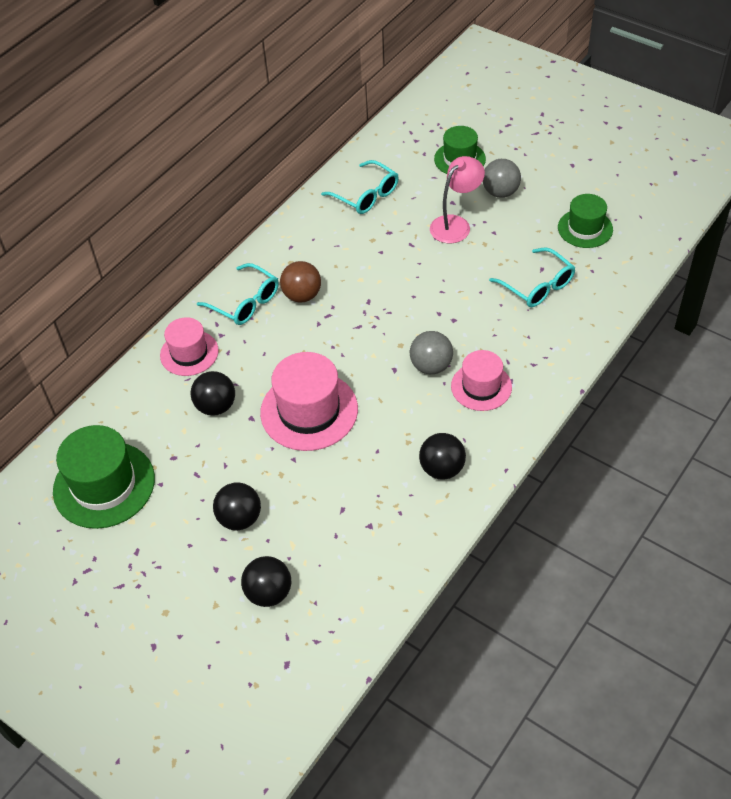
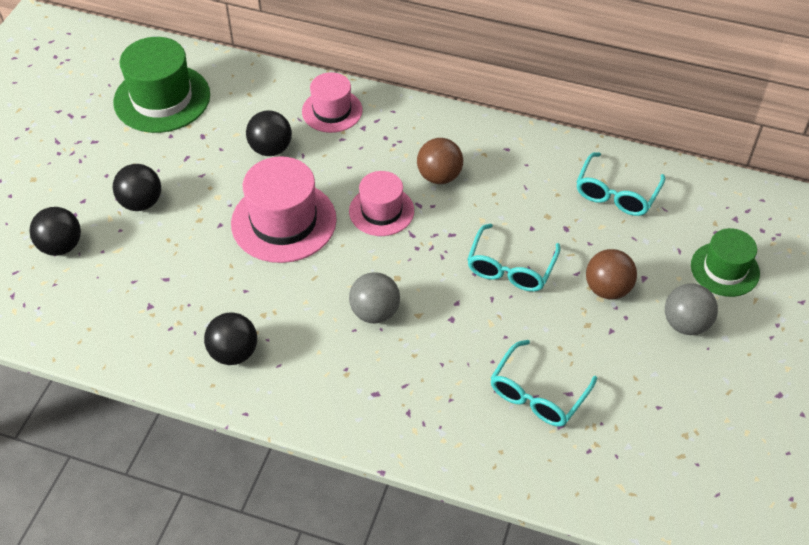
camera: 70 degrees right, 0 degrees up
turquoise glasses [197,263,279,325] -> turquoise glasses moved to [467,223,560,292]
pink lamp [430,156,485,243] -> brown ball [586,249,637,300]
pink hat [451,350,512,411] -> pink hat moved to [349,171,414,236]
green hat [558,194,613,248] -> none

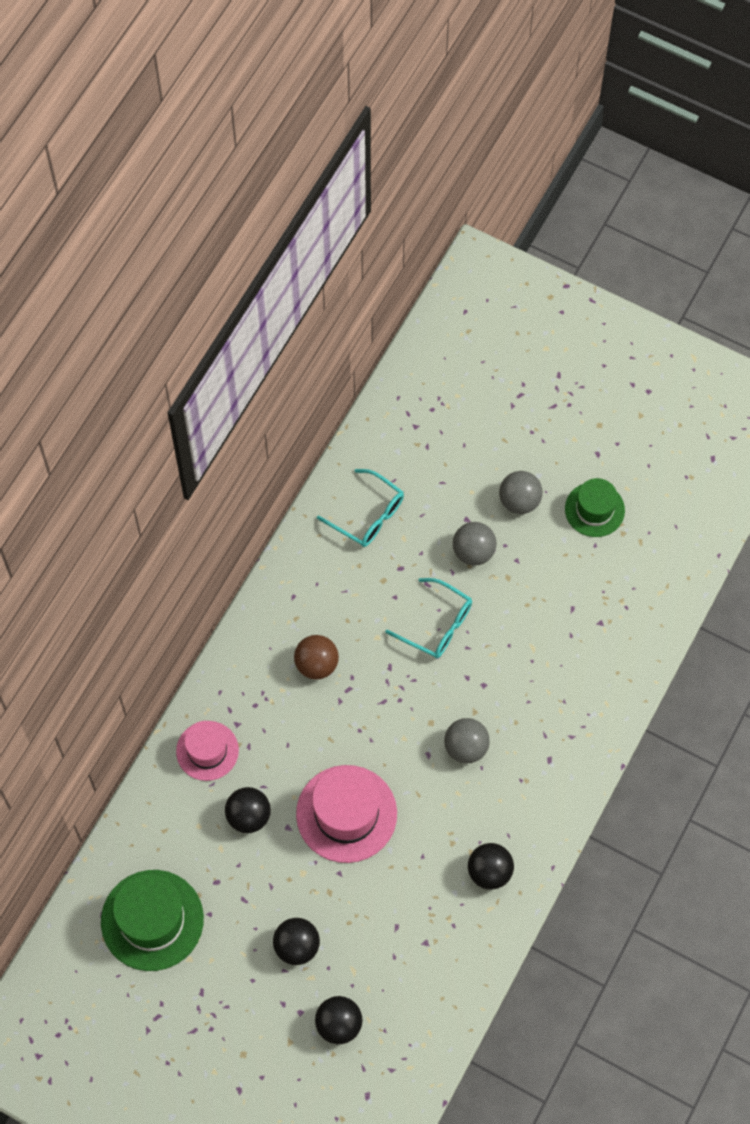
camera: 80 degrees left, 15 degrees up
pink hat [349,171,414,236] -> none
turquoise glasses [491,340,597,427] -> none
brown ball [586,249,637,300] -> grey ball [453,522,497,565]
green hat [691,228,760,297] -> green hat moved to [565,478,625,537]

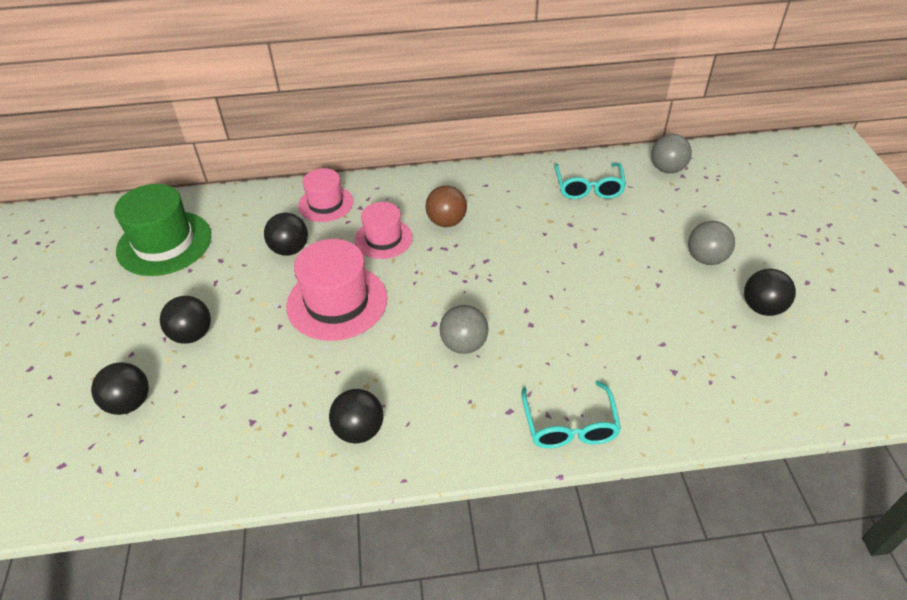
camera: 55 degrees right, 20 degrees down
turquoise glasses [385,578,472,659] -> turquoise glasses moved to [522,381,621,448]
grey ball [453,522,497,565] -> grey ball moved to [651,134,692,173]
green hat [565,478,625,537] -> black ball [744,269,796,316]
none -> pink hat [355,202,413,259]

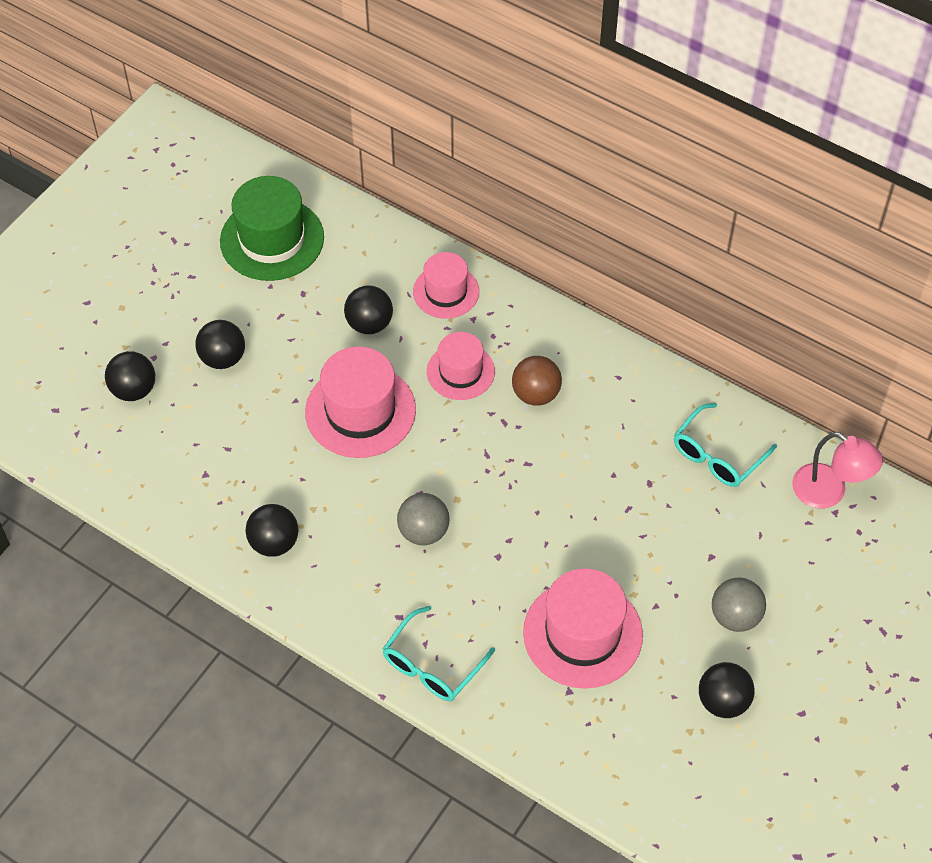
camera: 40 degrees right, 10 degrees up
grey ball [651,134,692,173] -> pink lamp [792,432,883,508]
none -> pink hat [523,568,643,689]

